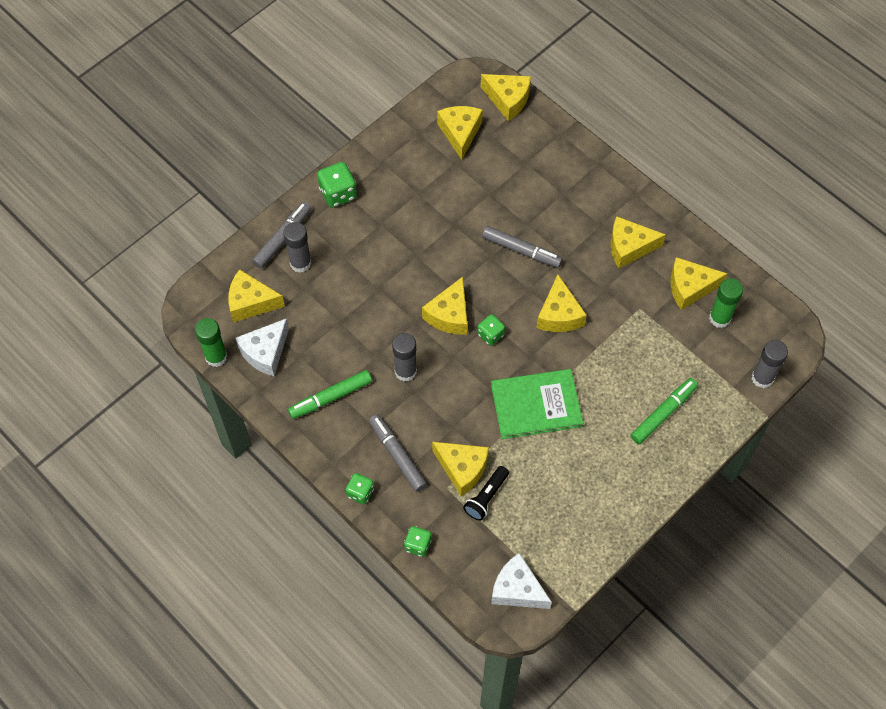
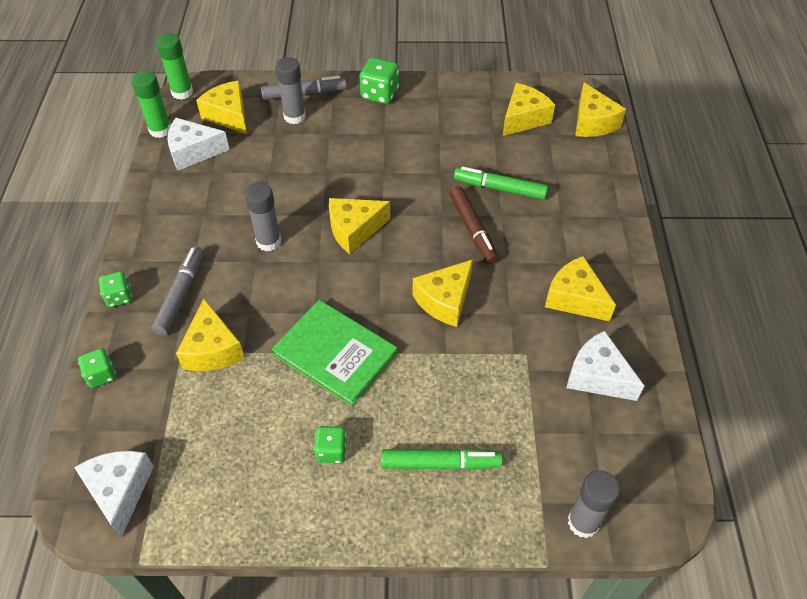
camera: 45 degrees right, 10 degrees down
green marker [288,370,372,419] -> green marker moved to [454,167,548,200]
black flashlight [463,466,509,521] -> none
green dice [477,314,505,346] -> green dice moved to [314,426,347,463]
grey marker [482,226,563,268] -> brown marker [449,186,498,264]
yellow cheese [671,257,728,310] -> white cheese [566,331,644,401]
green glue stick [709,278,743,328] -> green glue stick moved to [156,33,193,100]

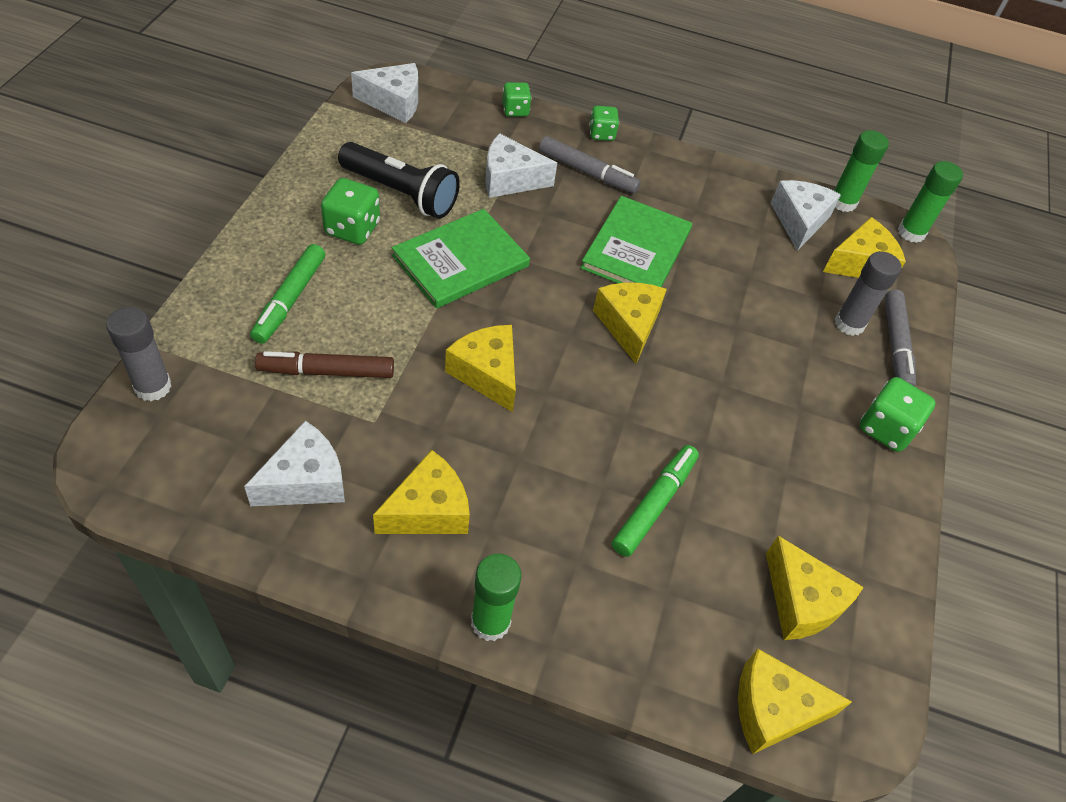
camera: 100 degrees right, 0 degrees up
yellow cheese [176,299,245,371] -> white cheese [485,133,557,198]
grey glue stick [245,182,281,251] -> green book [581,196,692,287]
green dice [314,426,347,463] -> green dice [321,178,380,245], size x1.55
brown marker [449,186,498,264] -> brown marker moved to [255,351,394,378]
none -> black flashlight [338,142,460,219]
none -> green glue stick [471,554,522,641]

